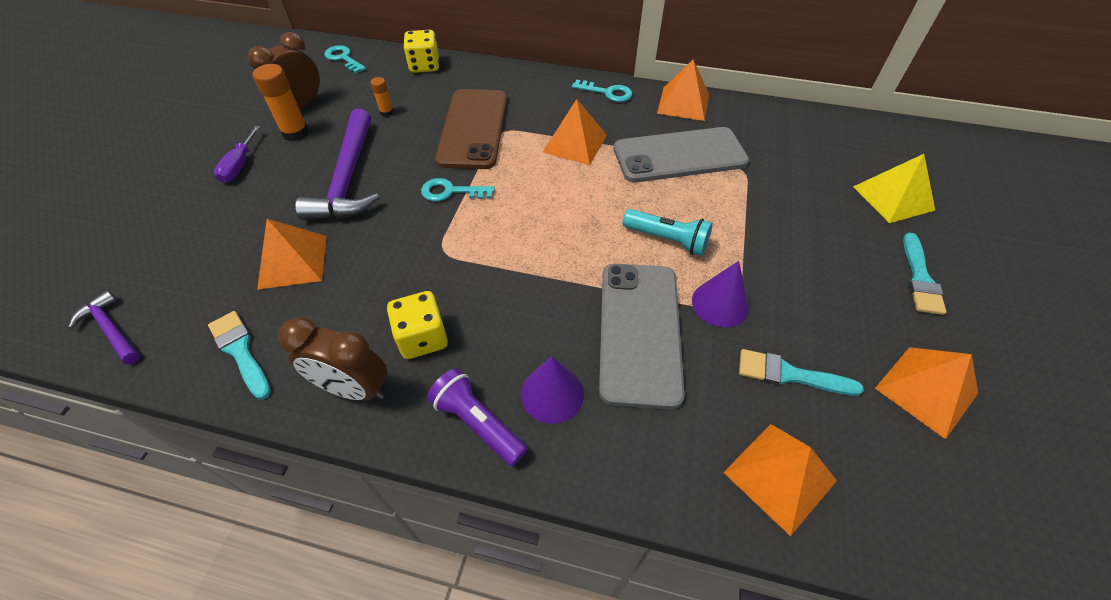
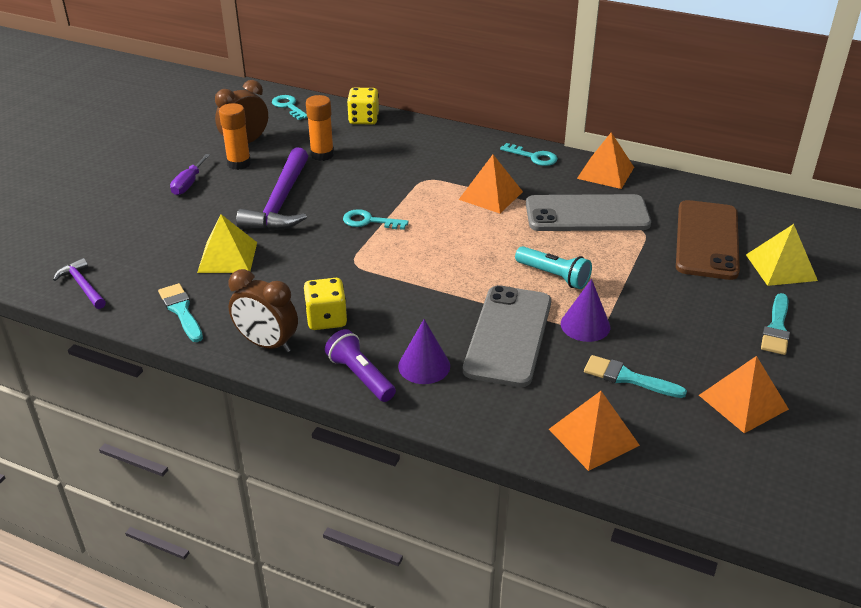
camera: 10 degrees right, 15 degrees down
orange pyramid [257,219,327,290] -> yellow pyramid [197,214,257,273]
orange glue stick [370,77,394,117] -> orange glue stick [306,95,334,161], size x1.84
brown phone [435,89,507,169] -> brown phone moved to [676,200,740,280]

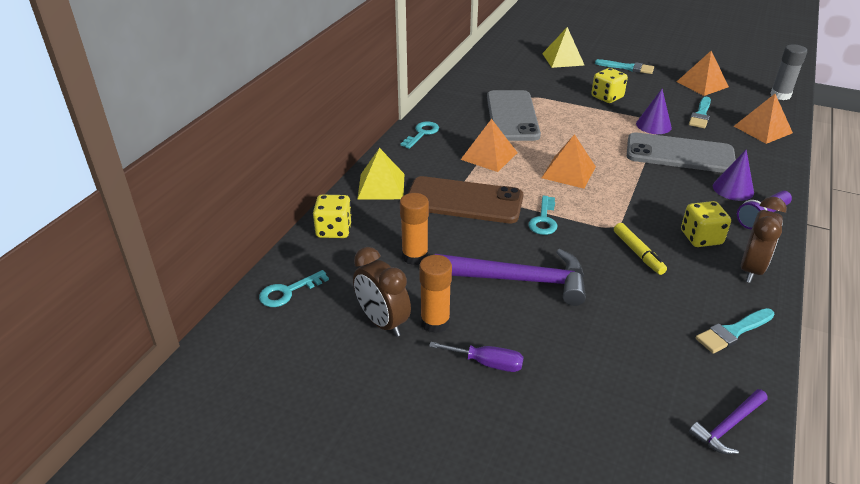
camera: 90 degrees left, 0 degrees up
yellow pyramid [197,214,257,273] -> yellow pyramid moved to [357,148,404,199]
turquoise flashlight [515,246,592,289] -> none
orange pyramid [577,132,634,189] -> orange pyramid moved to [542,134,596,189]
brown phone [676,200,740,280] -> brown phone moved to [408,176,523,223]
none -> yellow dice [591,68,628,103]
none -> yellow marker [614,223,667,275]
none -> grey glue stick [770,44,807,100]

